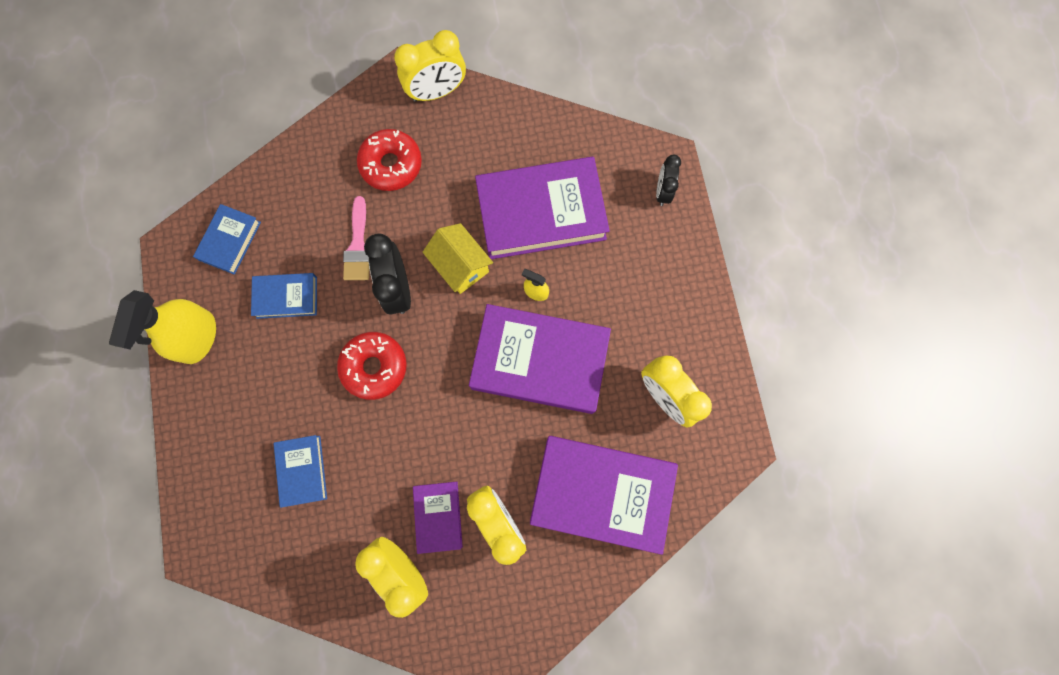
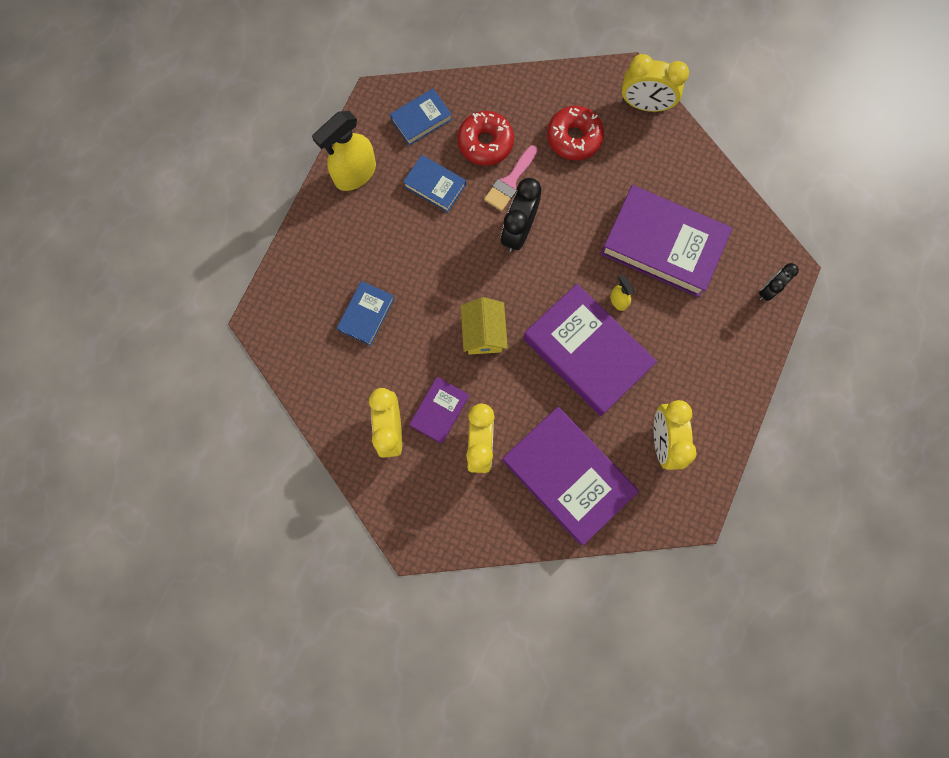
camera: 35 degrees right, 0 degrees up
red donut [337,332,406,400] -> red donut moved to [457,111,514,166]
yellow house [422,223,493,294] -> yellow house moved to [461,297,508,355]

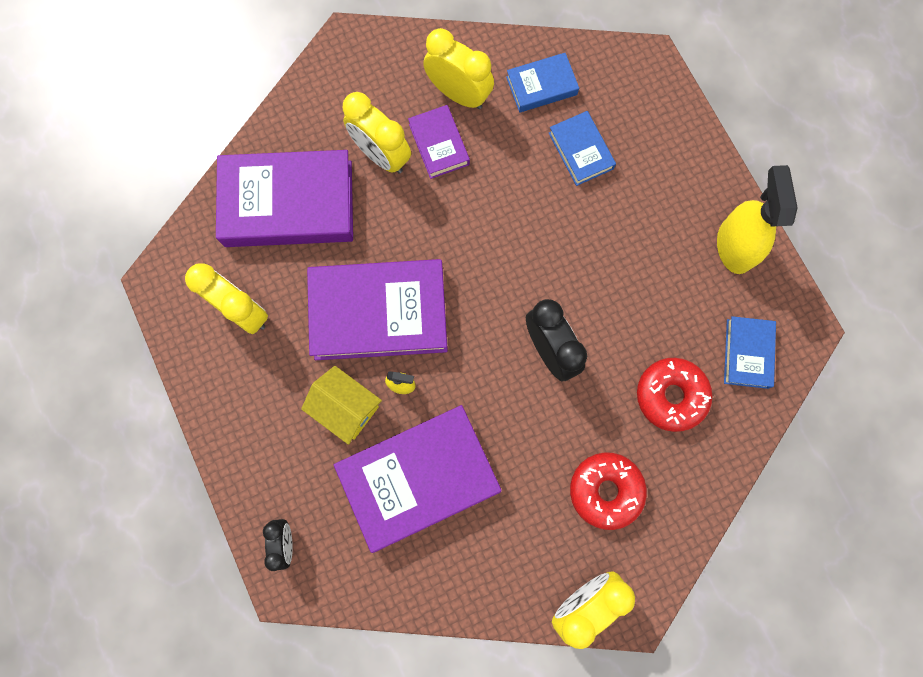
camera: 130 degrees right, 0 degrees up
blue book [403,155,466,212] -> blue book moved to [506,53,579,112]
yellow house [461,297,508,355] -> yellow house moved to [301,366,382,445]
pink brush [484,145,538,211] -> none

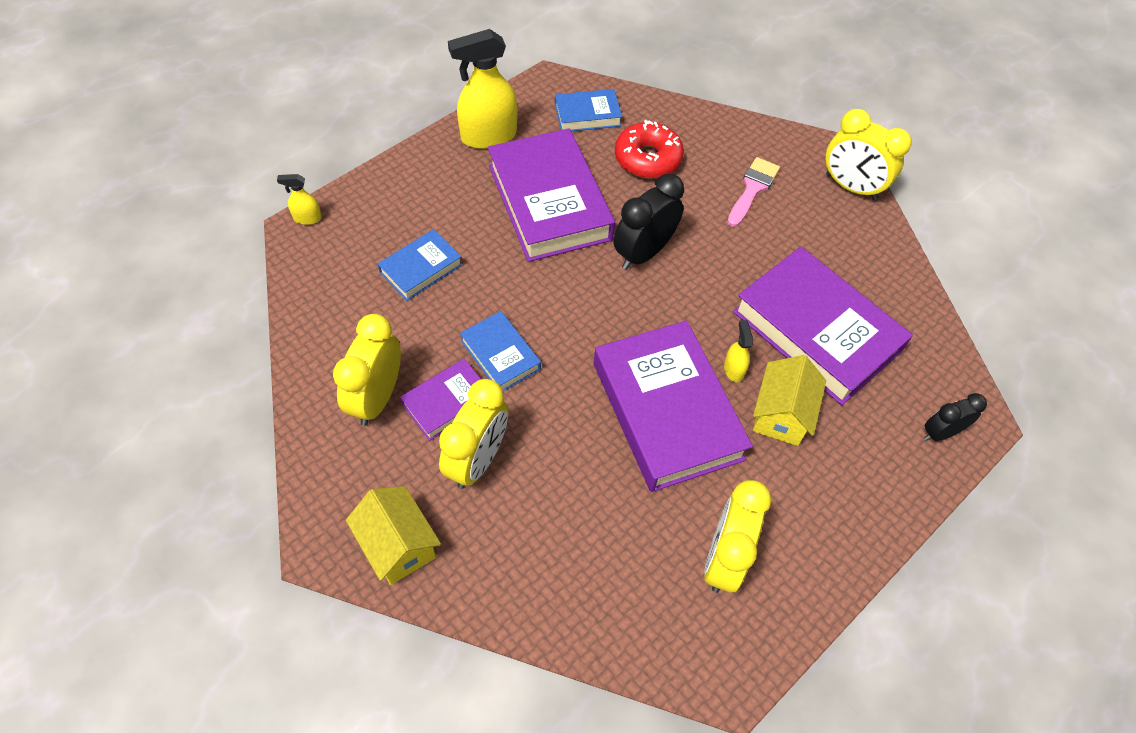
camera: 110 degrees left, 20 degrees down
purple book [216,150,353,247] -> purple book moved to [488,128,615,262]
blue book [506,53,579,112] -> blue book moved to [460,311,541,391]
red donut [570,452,647,530] -> pink brush [727,157,780,227]
none -> yellow spray bottle [277,174,322,225]
none -> yellow house [346,486,441,585]

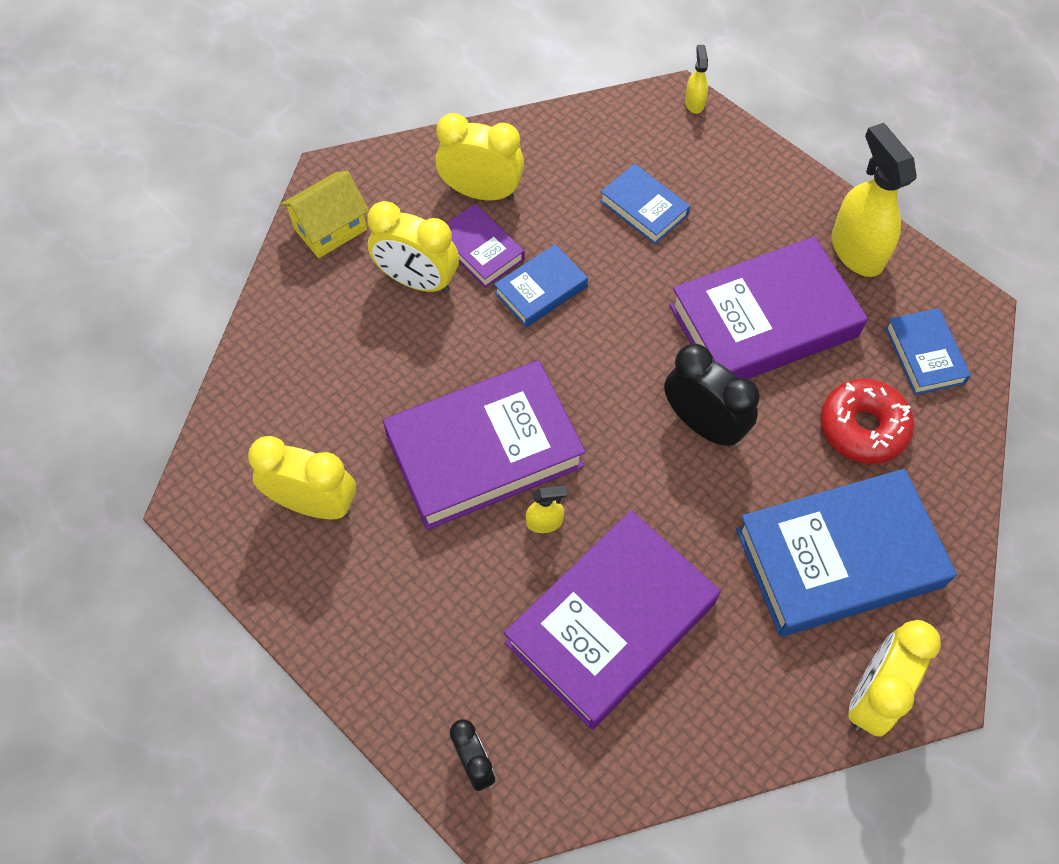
camera: 90 degrees right, 5 degrees up
pink brush [727,157,780,227] -> blue book [736,469,957,637]
yellow house [753,355,826,446] -> none

